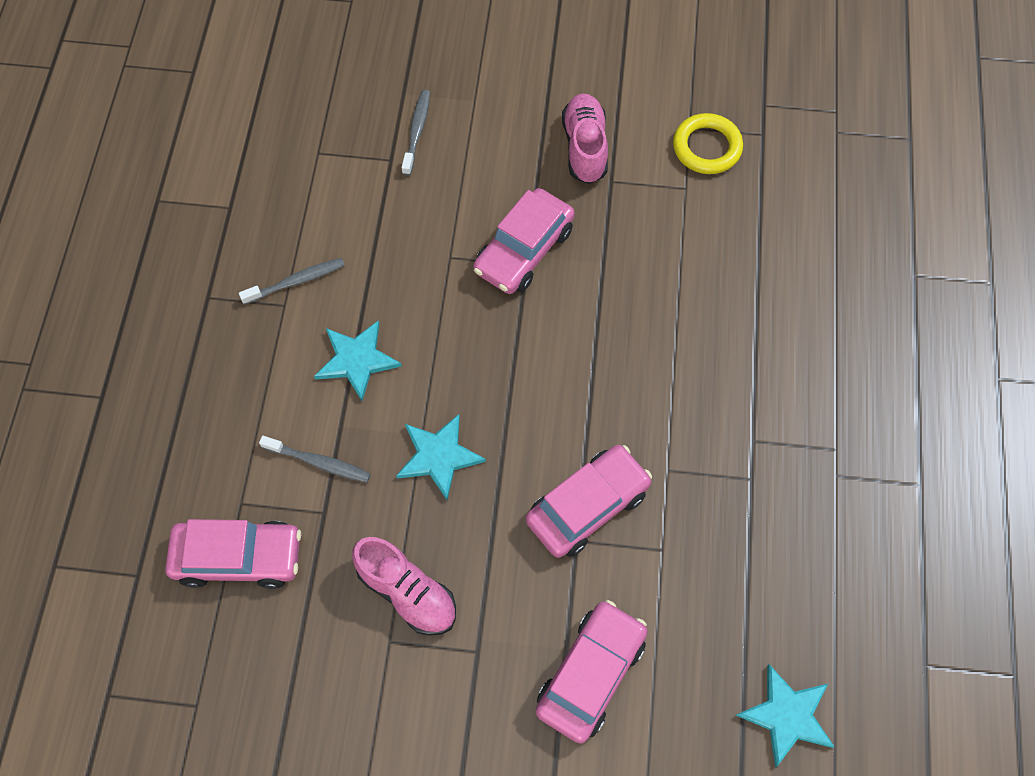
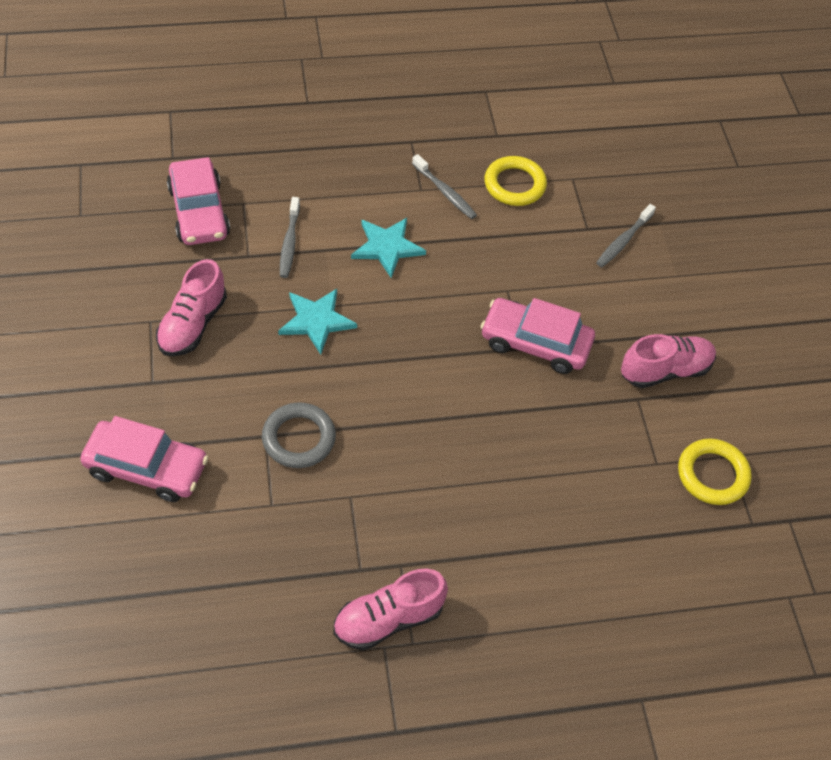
camera: 70 degrees right, 10 degrees down
grey toothbrush [401,90,430,176] -> grey toothbrush turned 135 degrees clockwise [596,204,656,267]
pink car [526,445,652,558] -> grey ring [262,402,336,468]
turquoise star [736,664,835,767] -> none
none -> pink shoe [334,568,448,650]
none -> yellow ring [484,156,547,206]

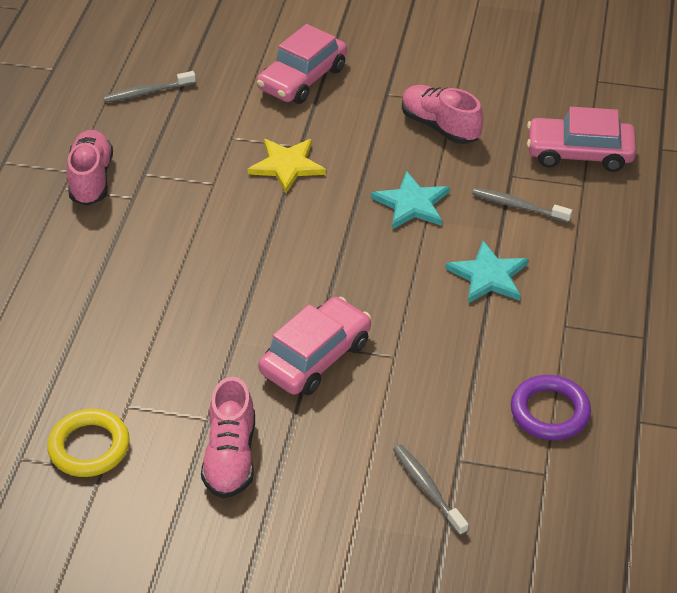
camera: 115 degrees right, 10 degrees down
grey ring [262,402,336,468] -> yellow star [248,139,326,193]
grey toothbrush [412,154,477,219] -> grey toothbrush moved to [103,71,196,103]
yellow ring [484,156,547,206] -> purple ring [511,375,591,440]

